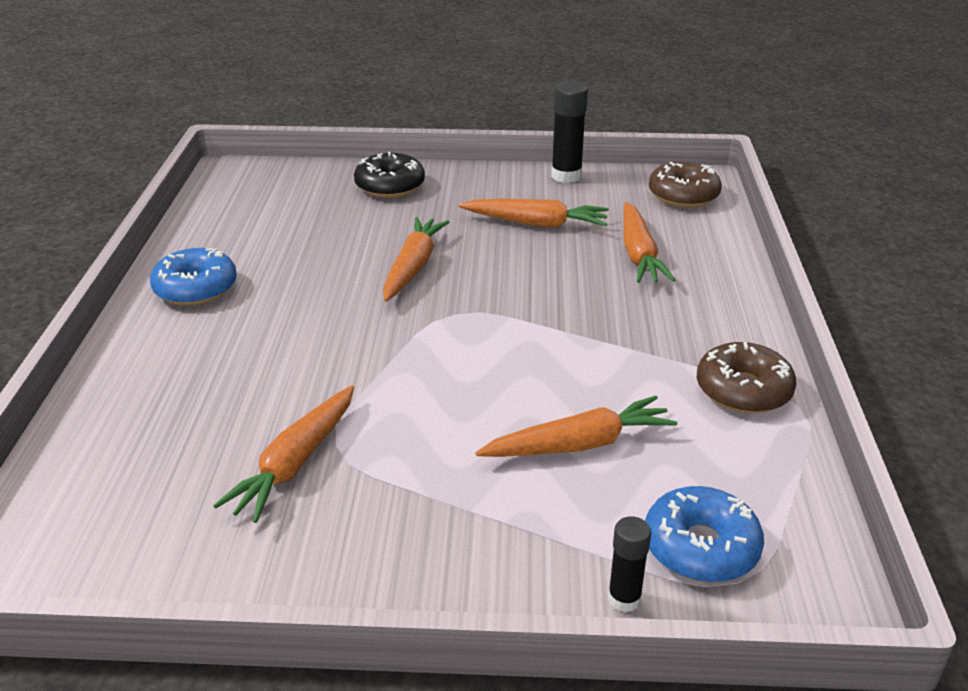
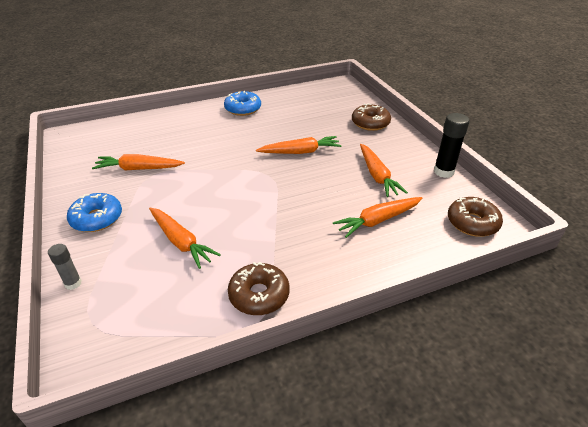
camera: 65 degrees right, 5 degrees up
black donut [354,152,425,198] -> brown donut [352,104,391,131]
black glue stick [608,516,651,612] -> grey glue stick [48,244,82,290]
blue donut [645,486,764,583] -> blue donut moved to [67,193,122,232]

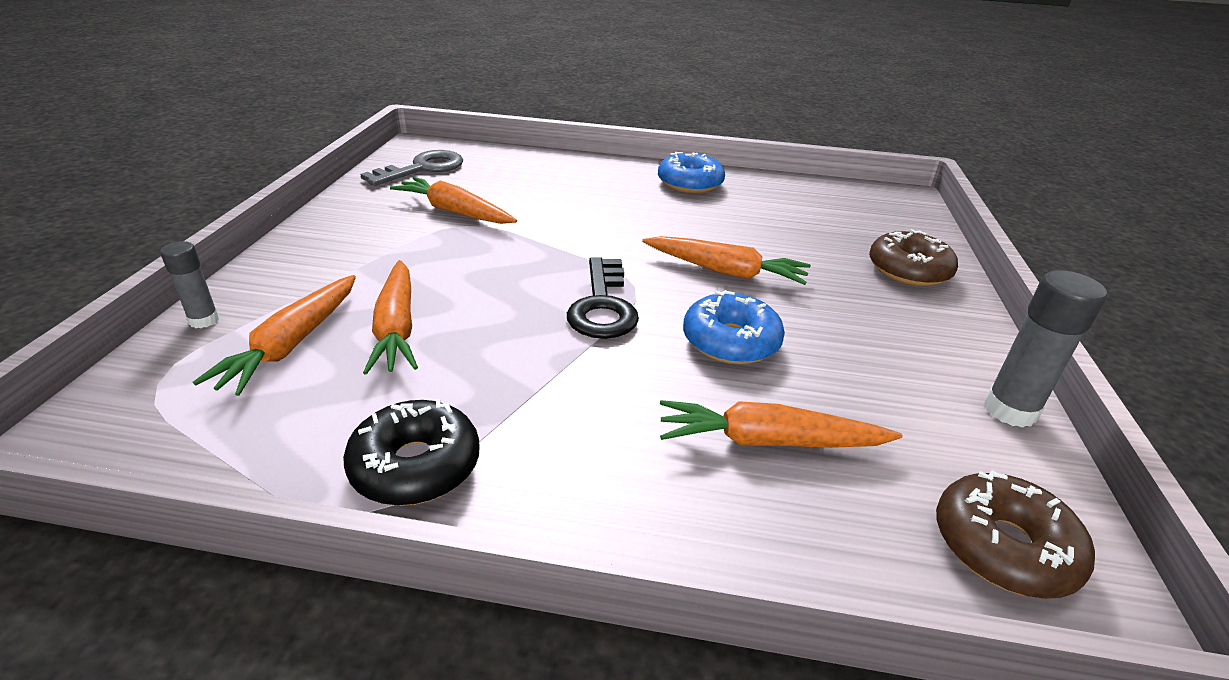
camera: 30 degrees right, 5 degrees down
blue donut [67,193,122,232] -> blue donut moved to [683,290,785,364]
brown donut [228,262,289,315] -> black donut [343,399,480,506]
orange carrot [360,144,408,197] -> orange carrot moved to [193,275,356,396]
black glue stick [434,113,470,178] -> grey glue stick [984,270,1107,428]
none -> grey key [360,150,463,186]
none -> black key [567,257,639,339]

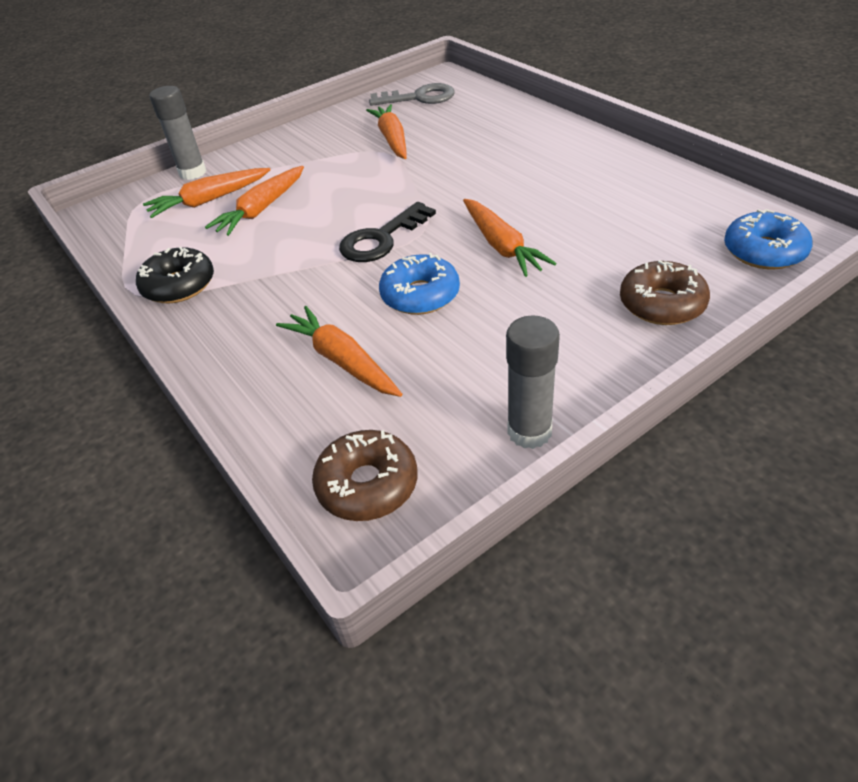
camera: 50 degrees right, 10 degrees up
grey glue stick [160,241,219,328] -> grey glue stick [149,86,206,180], size x1.65
blue donut [658,152,725,193] -> blue donut moved to [724,209,813,270]

